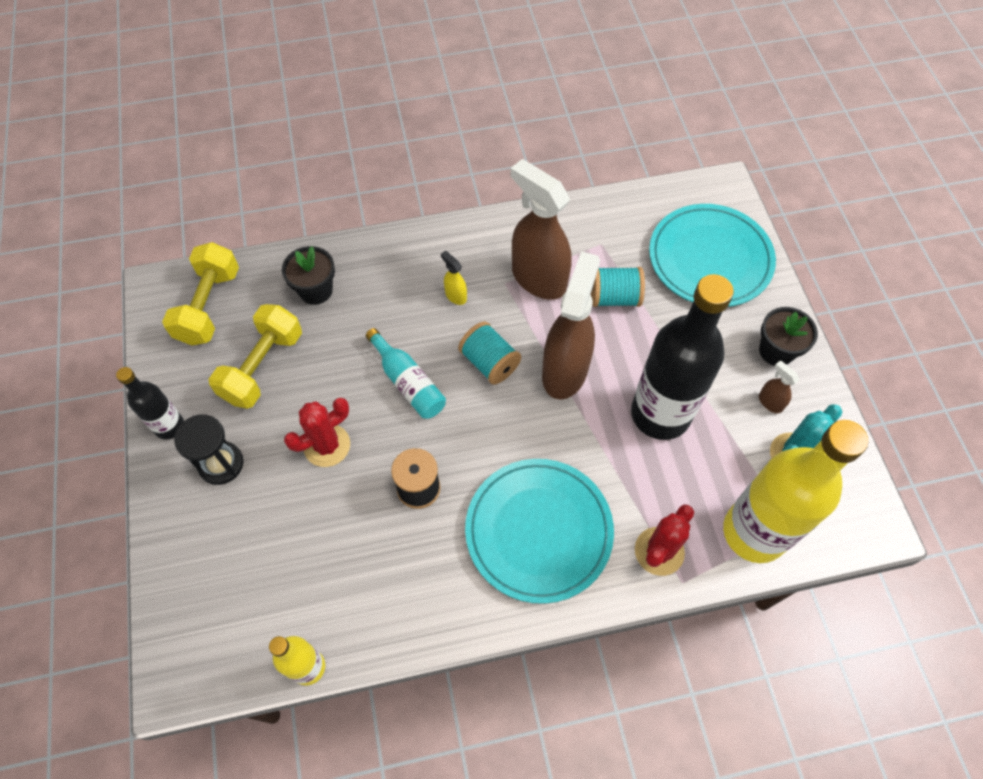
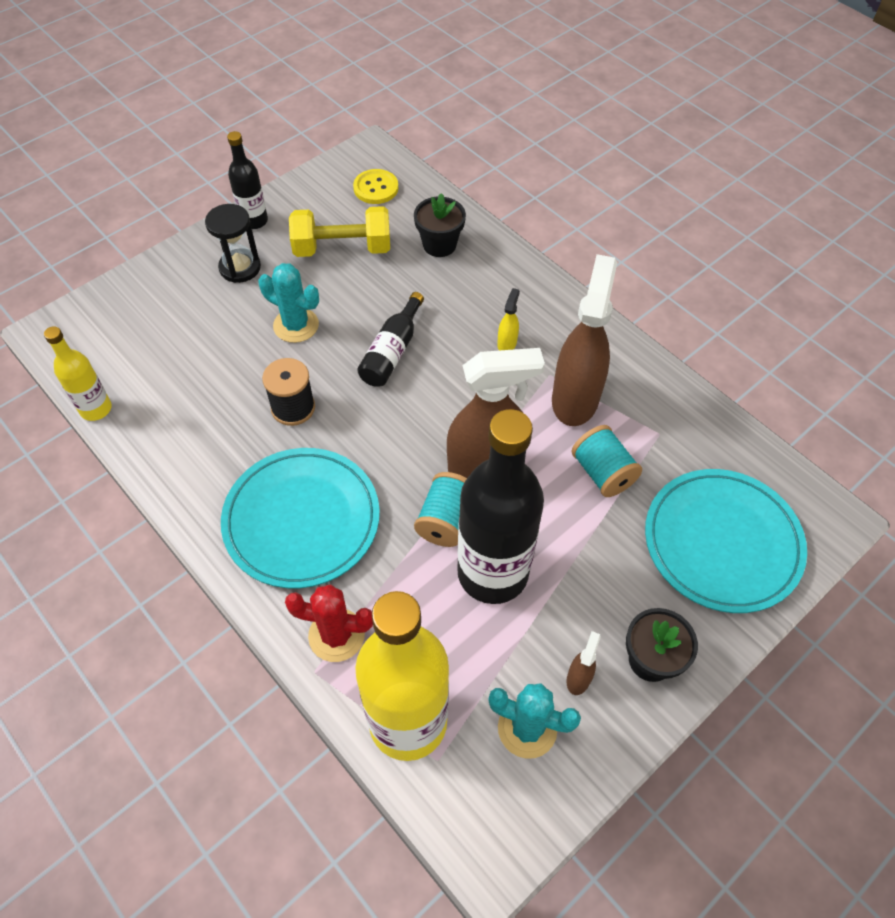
camera: 60 degrees right, 5 degrees down
yellow dumbbell [162,242,239,345] -> yellow button [353,169,398,204]
red cactus [284,398,350,467] -> turquoise cactus [258,263,319,343]
turquoise bottle [366,328,446,419] -> black bottle [357,292,424,387]
turquoise spool [458,322,521,385] -> turquoise spool moved to [414,472,467,547]

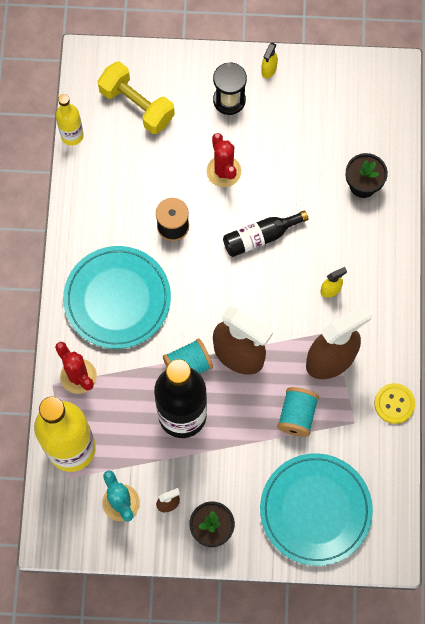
camera: 45 degrees right, 15 degrees up
black bottle [227,131,268,229] -> yellow spray bottle [261,43,278,78]
turquoise cactus [258,263,319,343] -> red cactus [207,133,241,187]
yellow dumbbell [289,206,390,257] -> yellow dumbbell moved to [97,61,175,134]
yellow button [353,169,398,204] -> yellow button moved to [374,383,415,424]

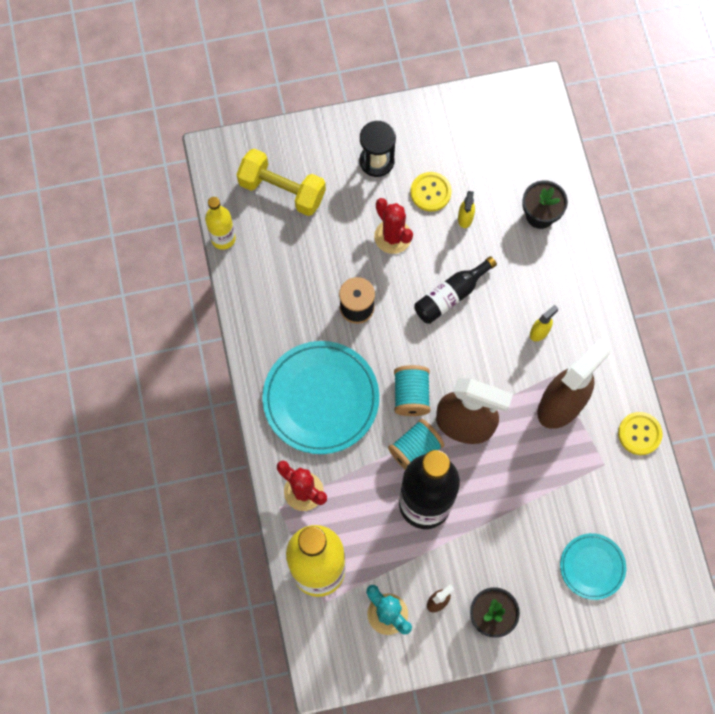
camera: 15 degrees left, 0 degrees up
turquoise plate [260,453,373,566] -> turquoise plate [560,533,626,600], size x0.55
yellow spray bottle [261,43,278,78] -> yellow spray bottle moved to [458,191,475,228]
turquoise spool [277,387,319,437] -> turquoise spool moved to [394,365,431,416]
none -> yellow button [410,172,452,212]

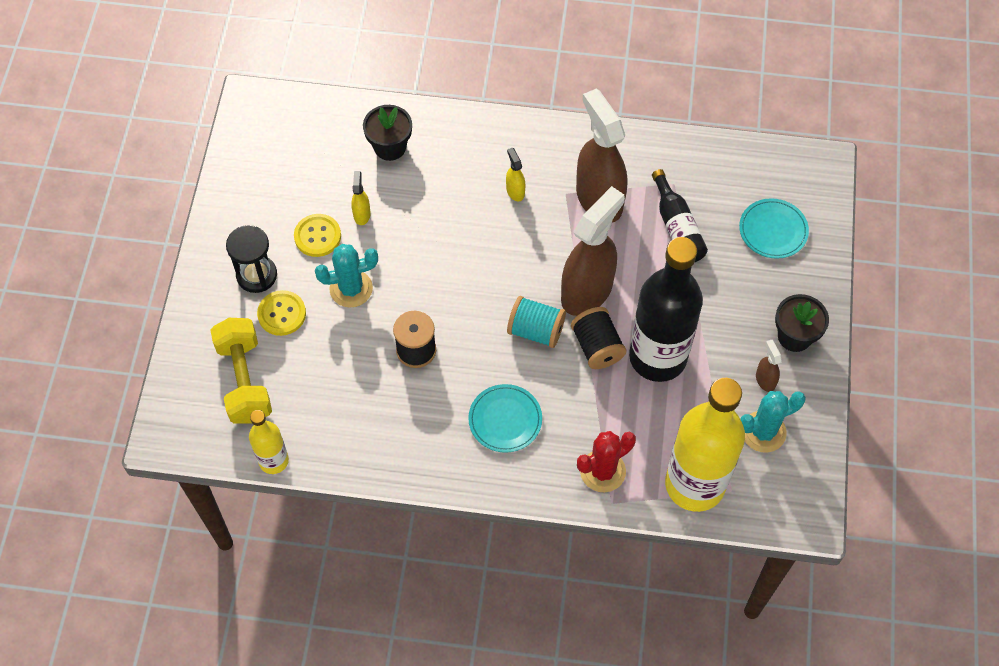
camera: 70 degrees left, 10 degrees down
yellow dumbbell [236,149,326,216] -> yellow dumbbell turned 60 degrees counterclockwise [211,318,272,424]
turquoise plate [262,341,379,454] -> turquoise plate [468,384,542,453], size x0.55
red cactus [374,198,413,254] -> turquoise cactus [315,244,378,307]
turquoise spool [388,419,444,470] -> black spool [571,307,627,369]
black bottle [414,256,497,324] -> black bottle moved to [652,169,708,262]
yellow spray bottle [458,191,475,228] -> yellow spray bottle turned 120 degrees counterclockwise [351,171,370,225]
yellow button [618,412,663,455] -> yellow button moved to [257,290,306,336]

